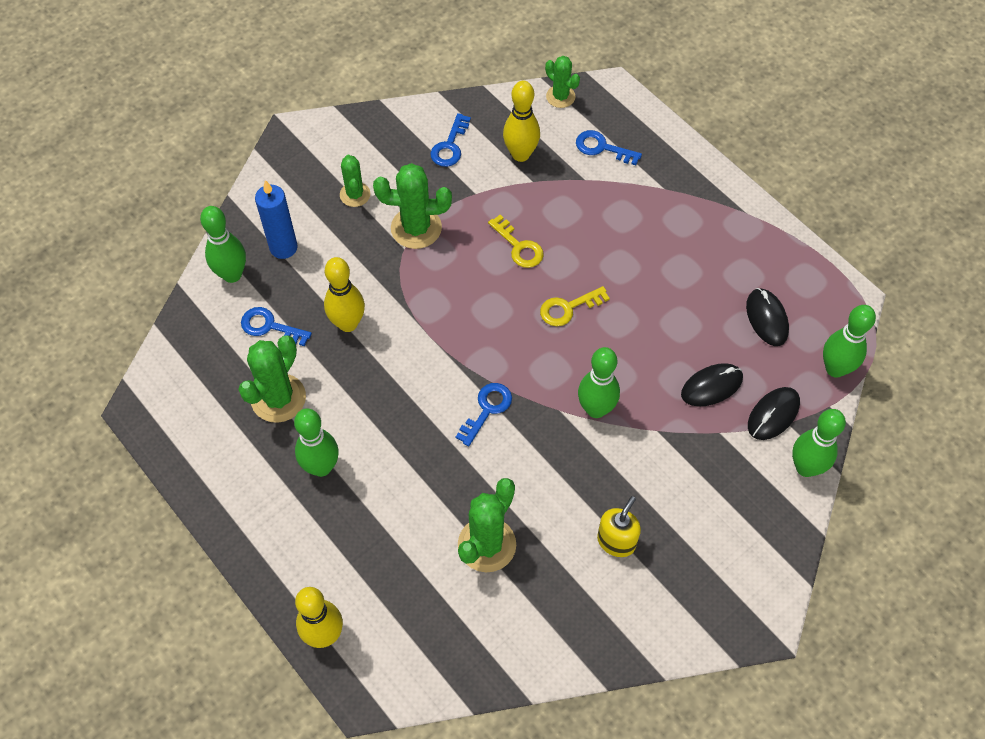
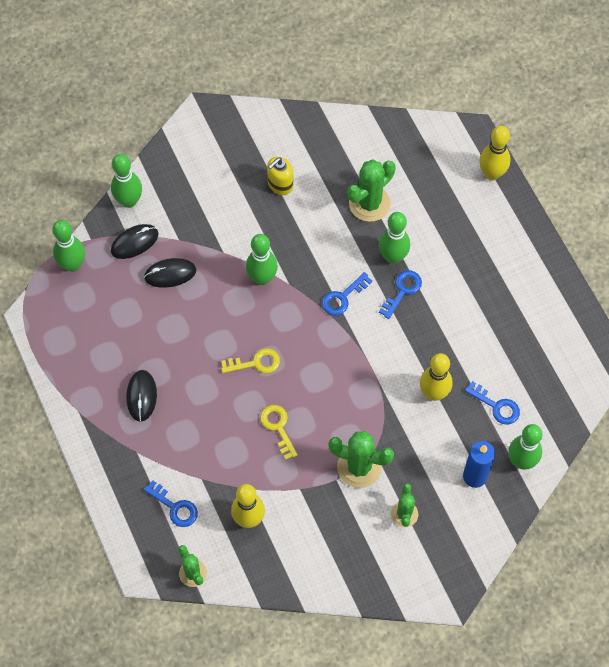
camera: 165 degrees left, 5 degrees up
green cactus [238,335,306,423] -> none
green bowling pin [294,408,338,477] -> green bowling pin moved to [379,212,410,264]
blue key [430,113,471,167] -> blue key moved to [379,270,422,319]
black mouse [746,288,789,346] -> black mouse moved to [126,370,157,422]

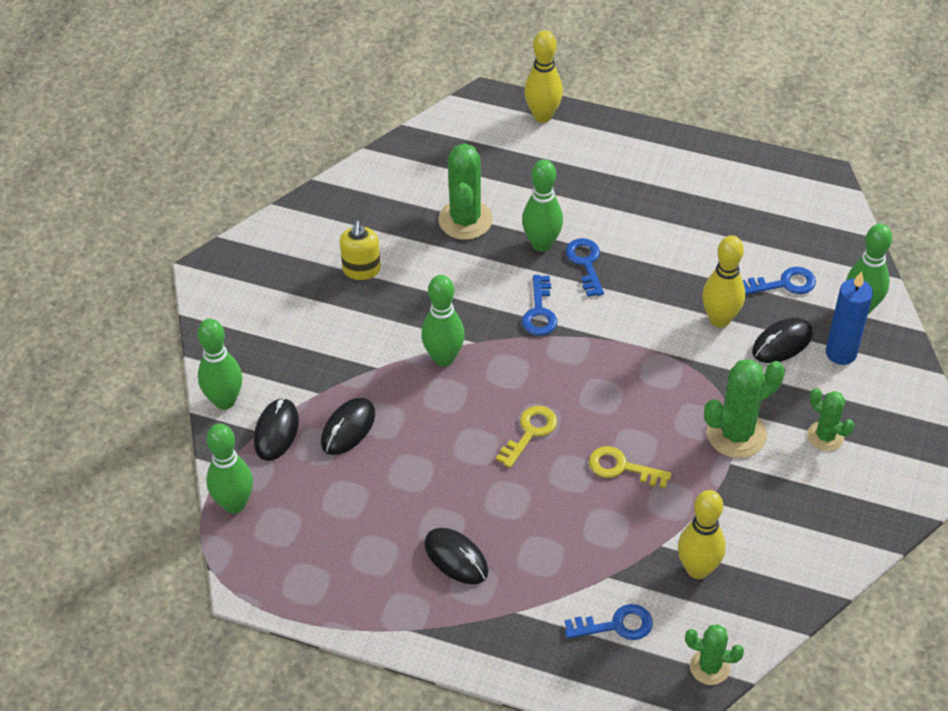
camera: 45 degrees left, 15 degrees down
none -> black mouse [752,318,813,363]

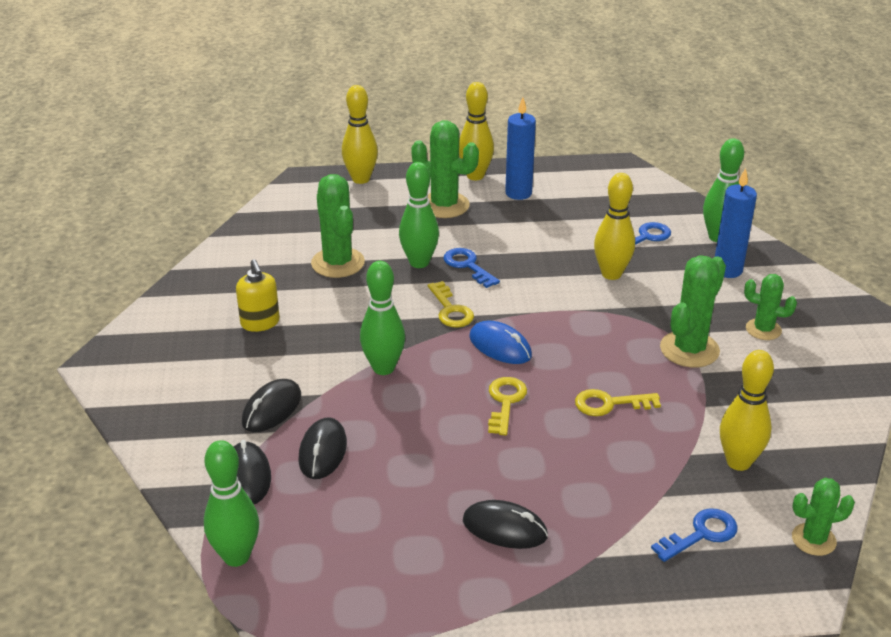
camera: 25 degrees left, 15 degrees down
green bowling pin [197,319,242,410] -> none
blue key [522,275,557,336] -> yellow key [428,281,474,328]
black mouse [752,318,813,363] -> black mouse moved to [242,379,301,432]
none -> green cactus [411,120,479,218]
none -> yellow bowling pin [459,82,494,180]
none -> blue mouse [469,320,532,364]
none -> blue candle [505,97,536,200]

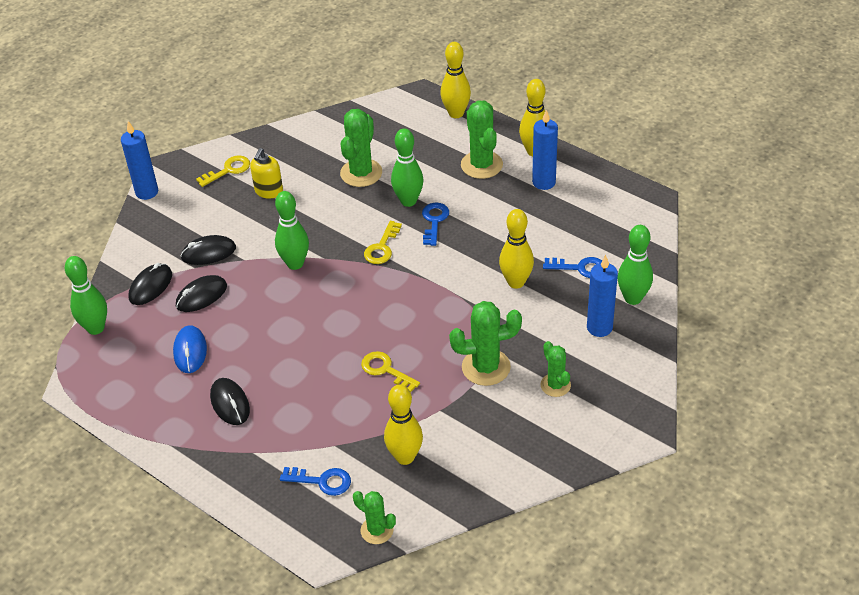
camera: 45 degrees right, 10 degrees up
blue mouse [469,320,532,364] -> blue mouse moved to [173,325,207,373]
yellow key [488,377,527,435] -> yellow key moved to [196,156,250,187]
none -> blue candle [121,121,158,200]

